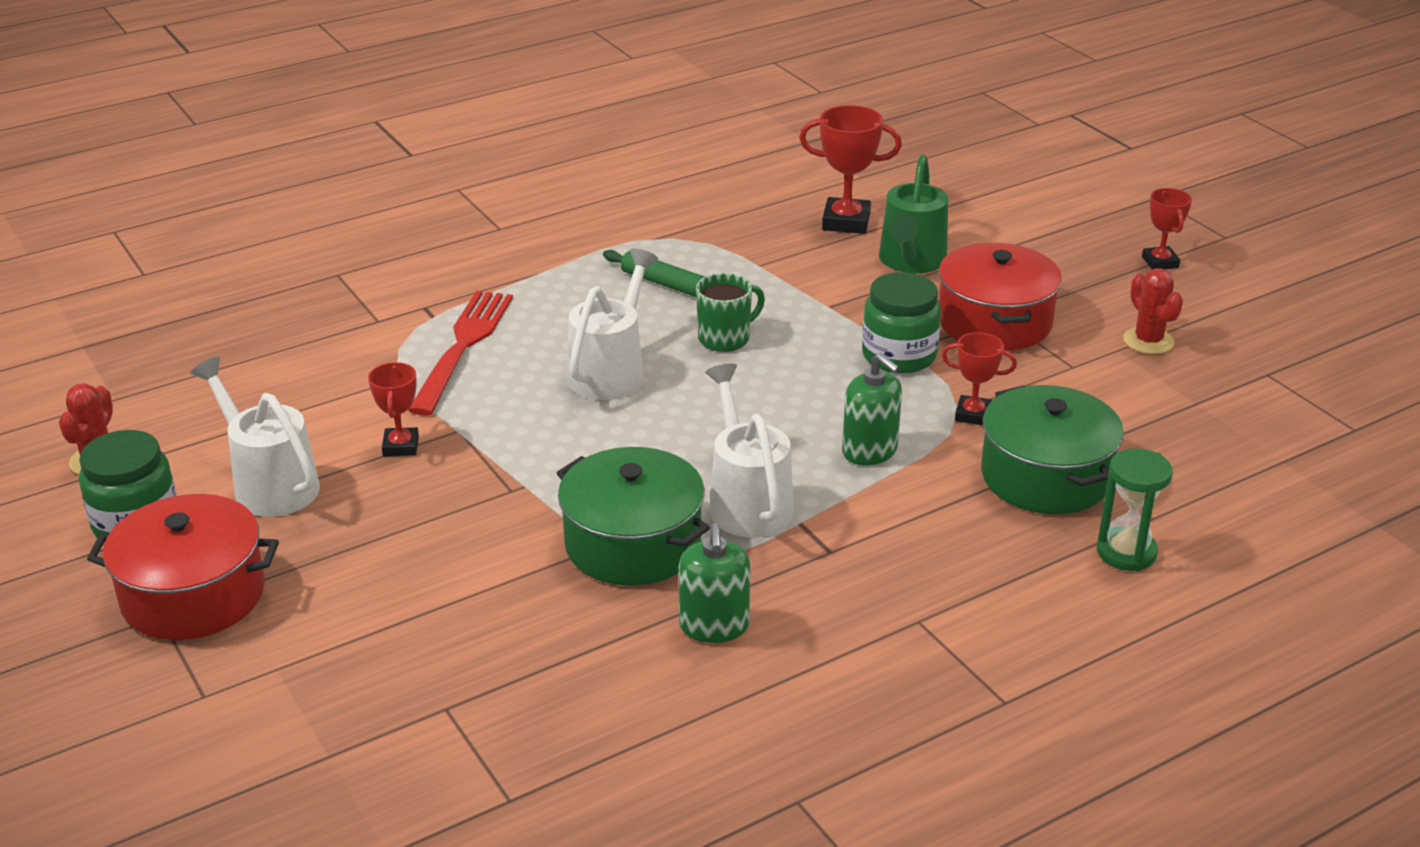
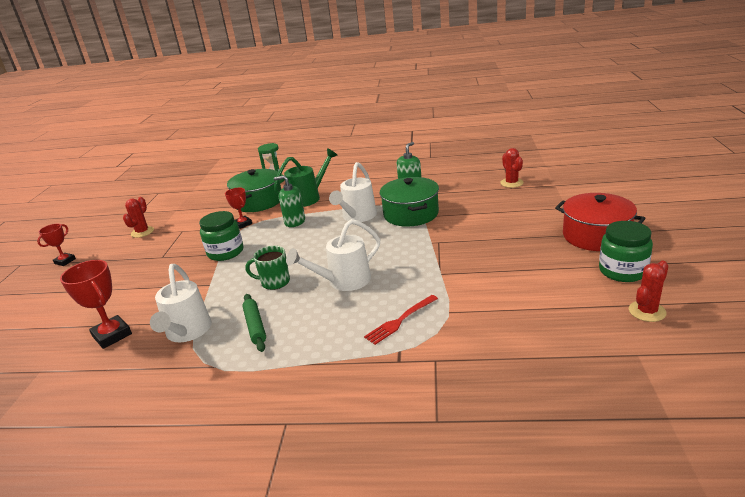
camera: 140 degrees left, 5 degrees down
white watering can [190,357,320,517] -> white watering can moved to [150,264,212,342]
red trophy [368,362,419,456] -> none
red fork [408,291,513,416] -> red fork [364,295,438,345], size x0.63
green soap dispenser [842,353,902,466] -> green soap dispenser turned 75 degrees counterclockwise [274,175,305,227]
green watering can [879,155,948,273] -> green watering can moved to [274,148,338,207]
red pot [939,243,1062,351] -> none
none -> red cactus [500,148,524,188]

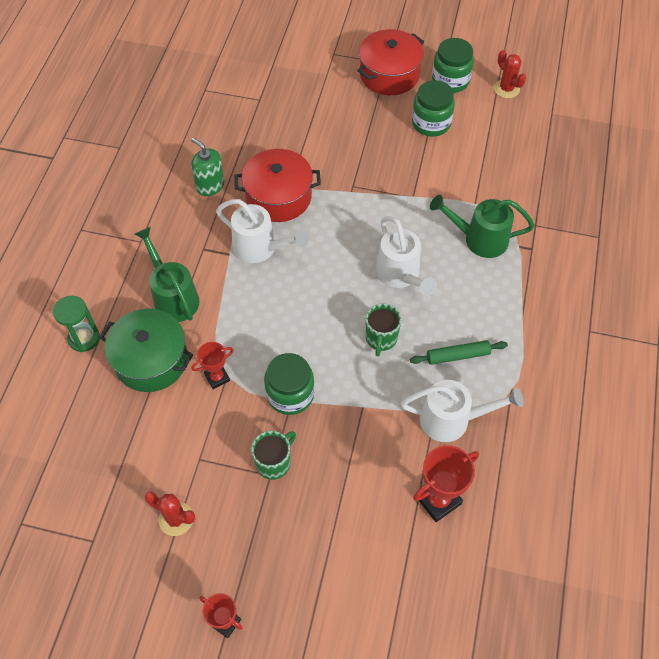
camera: 85 degrees left, 30 degrees up
green soap dispenser [274,175,305,227] -> none
red fork [364,295,438,345] -> green watering can [430,195,534,258]
green pot [379,177,439,227] -> red pot [234,149,321,222]
red cactus [500,148,524,188] -> none
none -> green mug [251,431,296,480]
none -> green jar [412,80,455,136]

